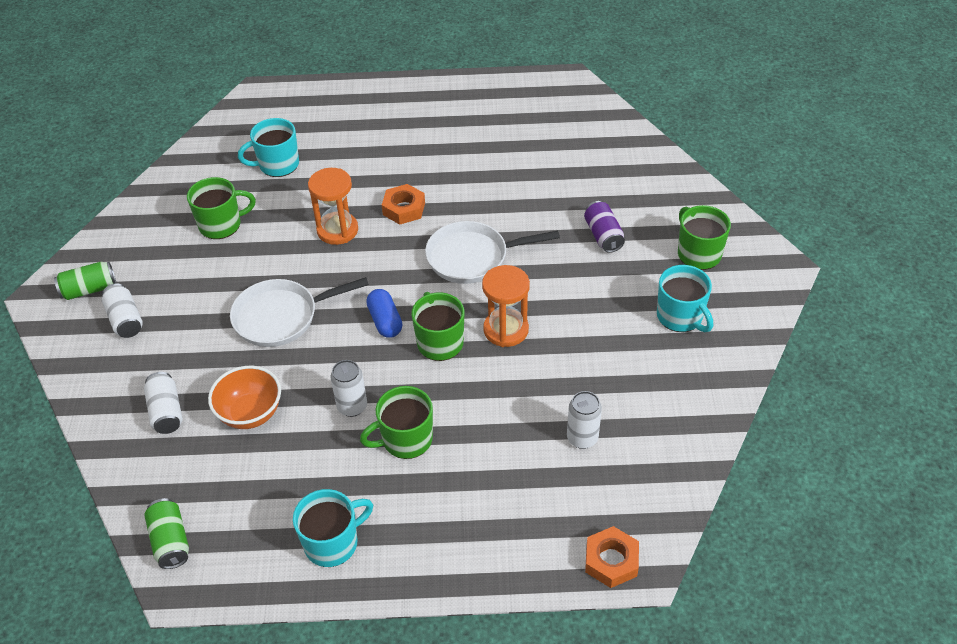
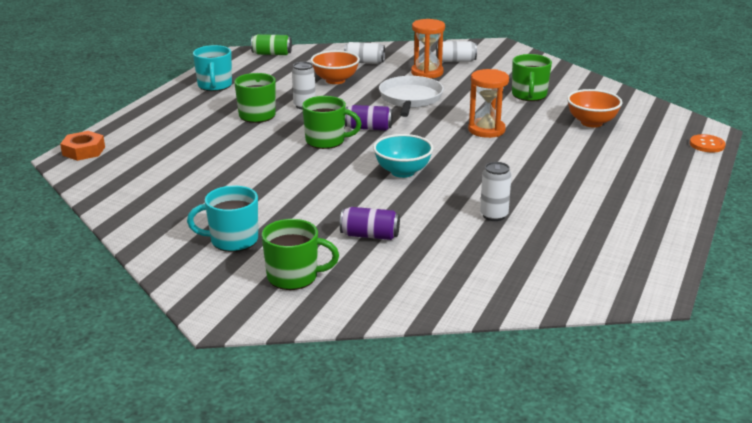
camera: 115 degrees right, 20 degrees down
green can [54,262,117,300] -> none
turquoise mug [238,118,299,177] -> orange bowl [567,89,622,128]
blue capsule [366,289,402,338] -> purple can [345,105,393,131]
orange nut [382,184,425,225] -> none
white pan [425,221,560,284] -> turquoise bowl [373,134,434,178]
orange hourglass [482,265,530,347] -> orange hourglass moved to [411,19,445,78]
white can [567,391,602,449] -> white can moved to [480,162,512,221]
none -> orange button [690,134,726,153]

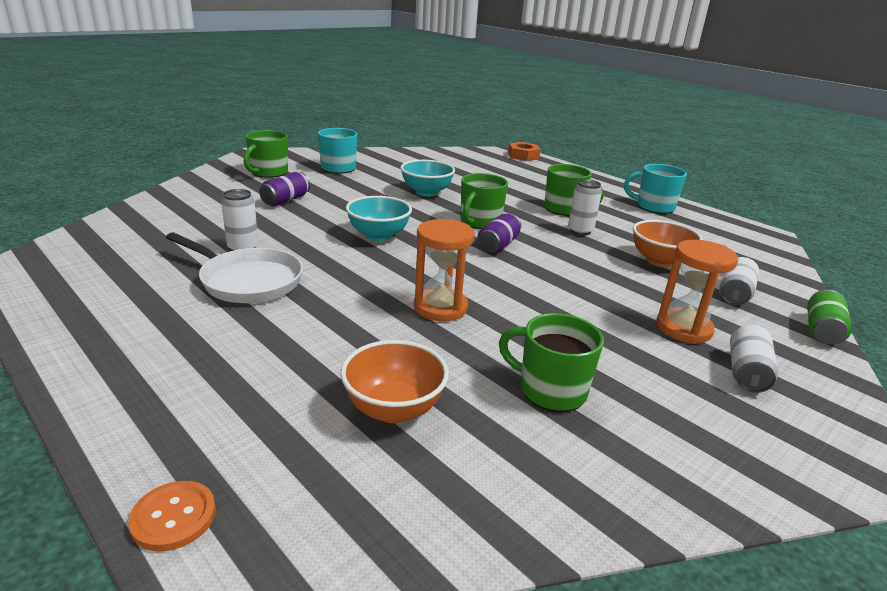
camera: 110 degrees right, 0 degrees up
green can [251,34,292,55] -> green can moved to [807,289,852,345]
white pan [379,76,444,117] -> white pan moved to [166,232,303,303]
none -> turquoise bowl [400,160,455,197]

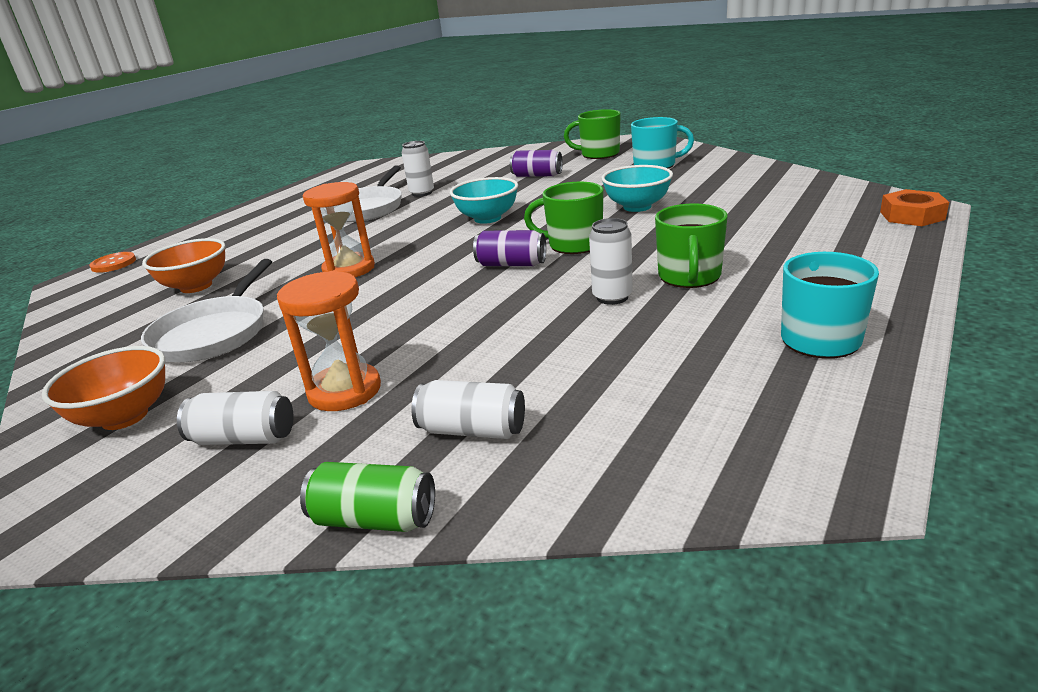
camera: 80 degrees right, 0 degrees up
green mug [499,313,604,412] -> white pan [141,259,272,362]
orange bowl [633,220,703,267] -> orange bowl moved to [42,346,165,430]

